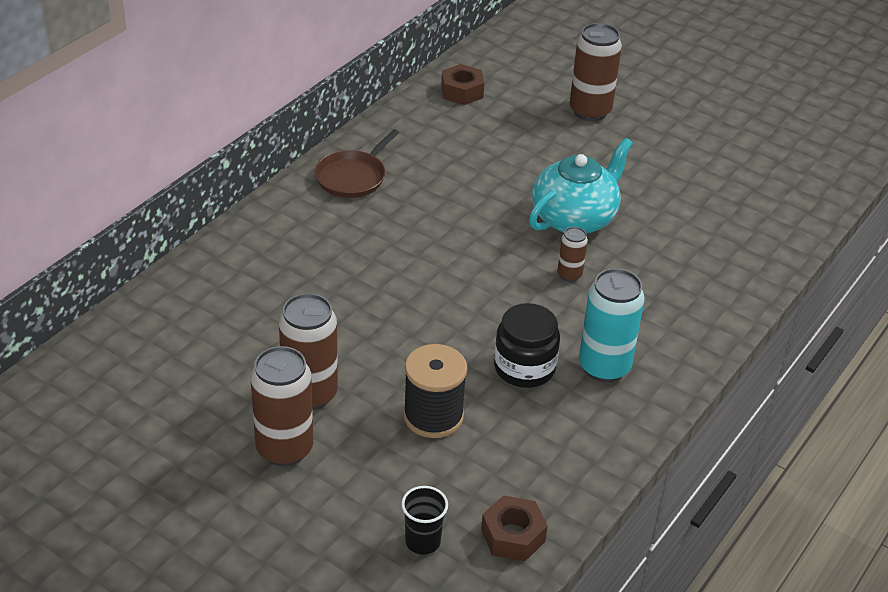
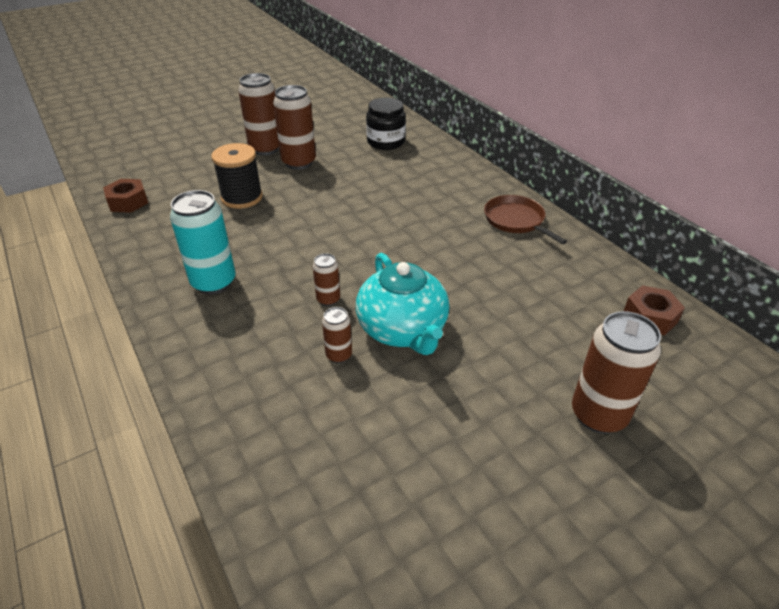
camera: 115 degrees right, 0 degrees up
black cup [401,486,448,555] -> none
black jar [494,303,560,388] -> black jar moved to [366,98,406,150]
none -> brown can [322,307,352,363]

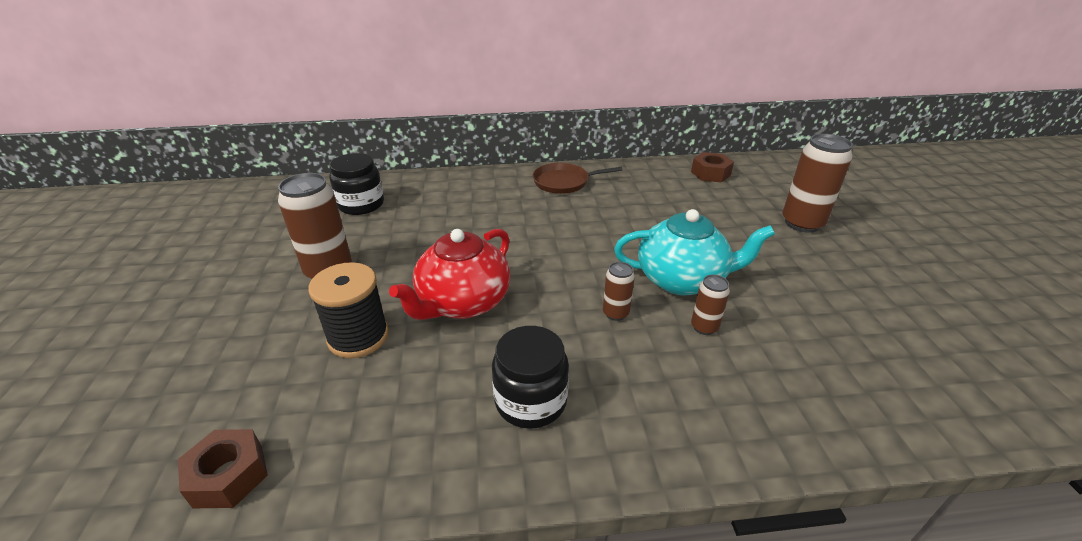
camera: 65 degrees left, 5 degrees down
turquoise can [170,190,236,295] -> black jar [492,326,569,429]
brown can [238,73,279,155] -> none
none -> red teapot [389,229,510,320]

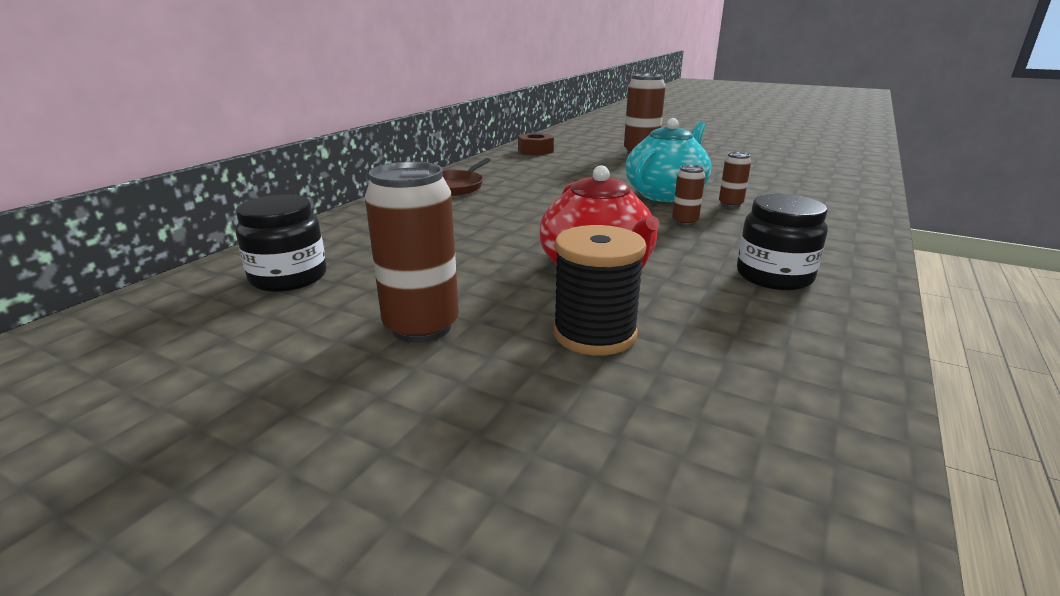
camera: 55 degrees left, 10 degrees down
brown nut [178,429,268,508] -> none

